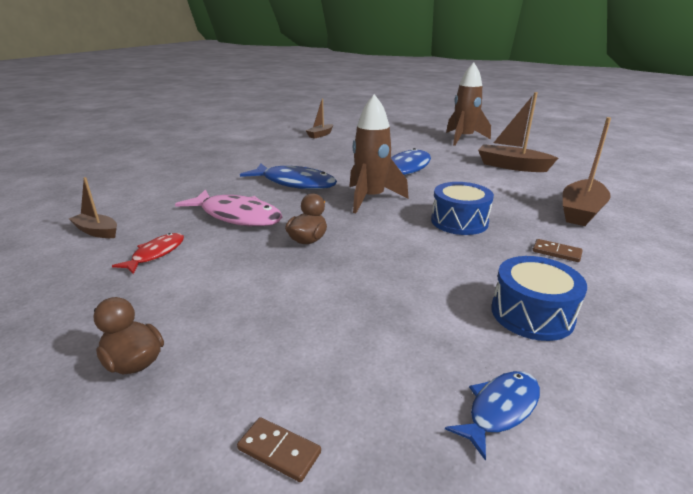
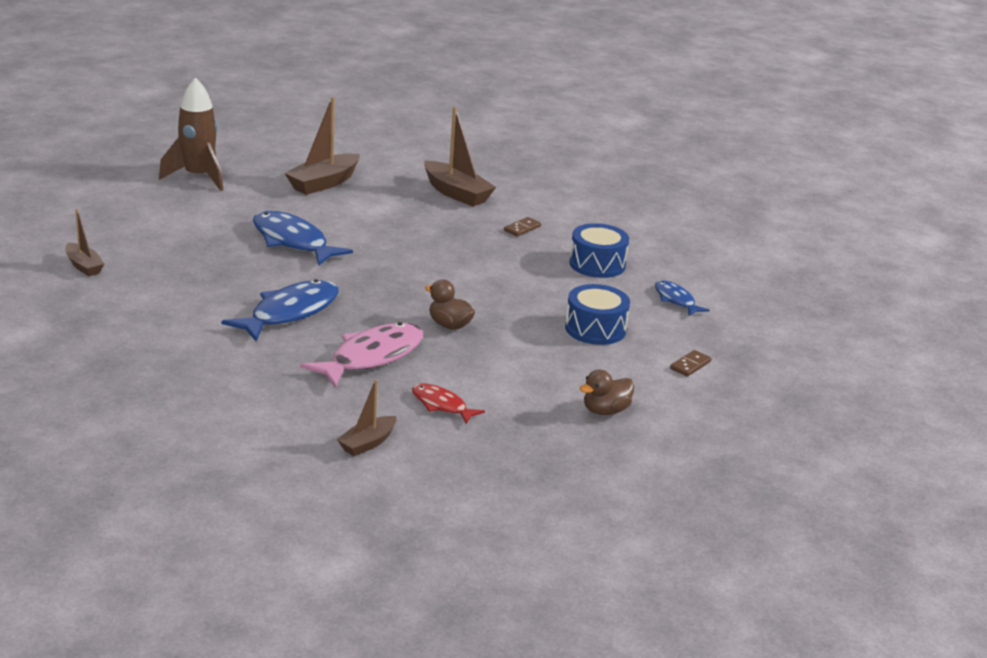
camera: 80 degrees left, 0 degrees up
brown rocket [349,94,409,213] -> none
blue drum [431,182,494,235] -> blue drum moved to [565,284,630,345]

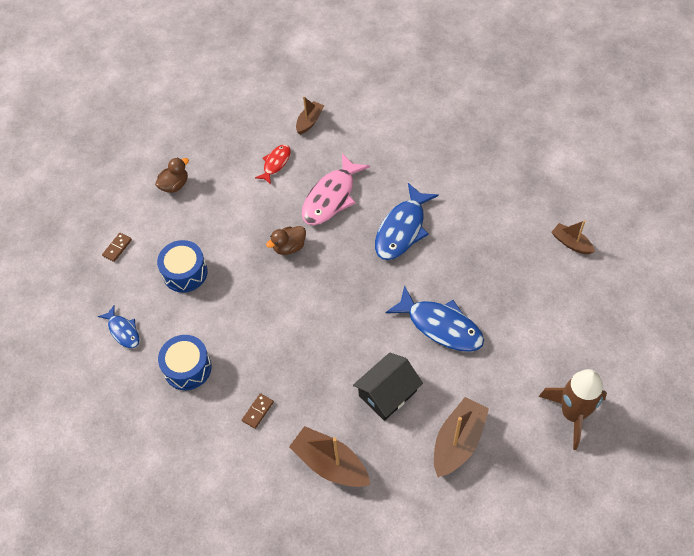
camera: 175 degrees right, 30 degrees up
red fish [412,384,485,424] -> red fish turned 90 degrees counterclockwise [255,145,291,185]
brown duck [425,280,475,330] -> brown duck turned 120 degrees clockwise [266,226,306,255]
none -> black house [353,353,423,421]

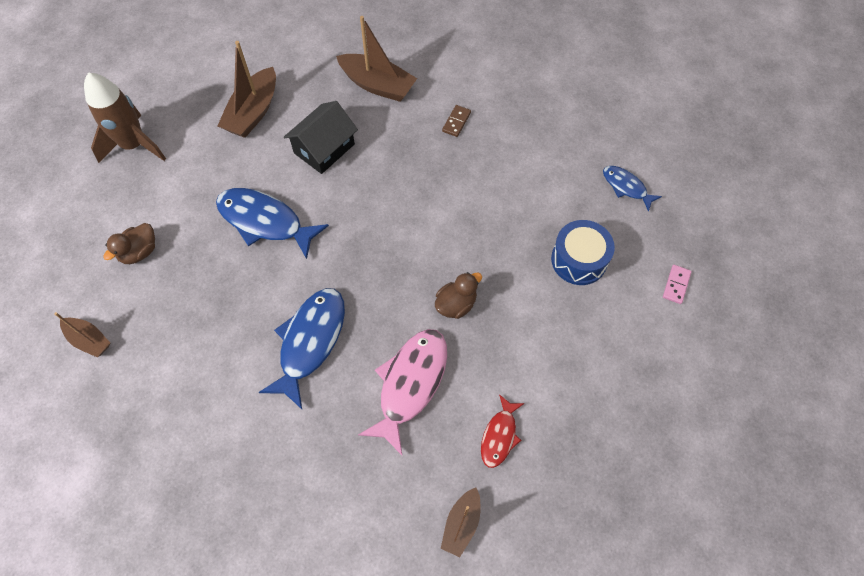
camera: 170 degrees right, 5 degrees up
brown domino [102,233,132,262] -> pink domino [663,265,692,304]
brown duck [155,158,189,193] -> brown duck moved to [103,223,155,264]
blue drum [158,335,212,390] -> none

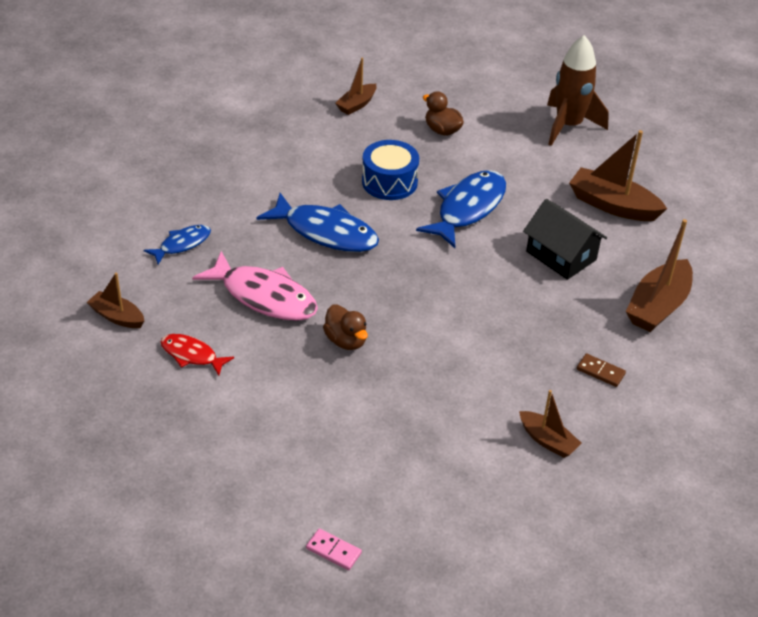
camera: 95 degrees right, 20 degrees down
blue drum [551,220,615,285] -> blue drum moved to [362,140,419,200]
blue fish [603,166,662,212] -> blue fish moved to [144,225,211,264]
none -> brown boat [519,390,582,458]

